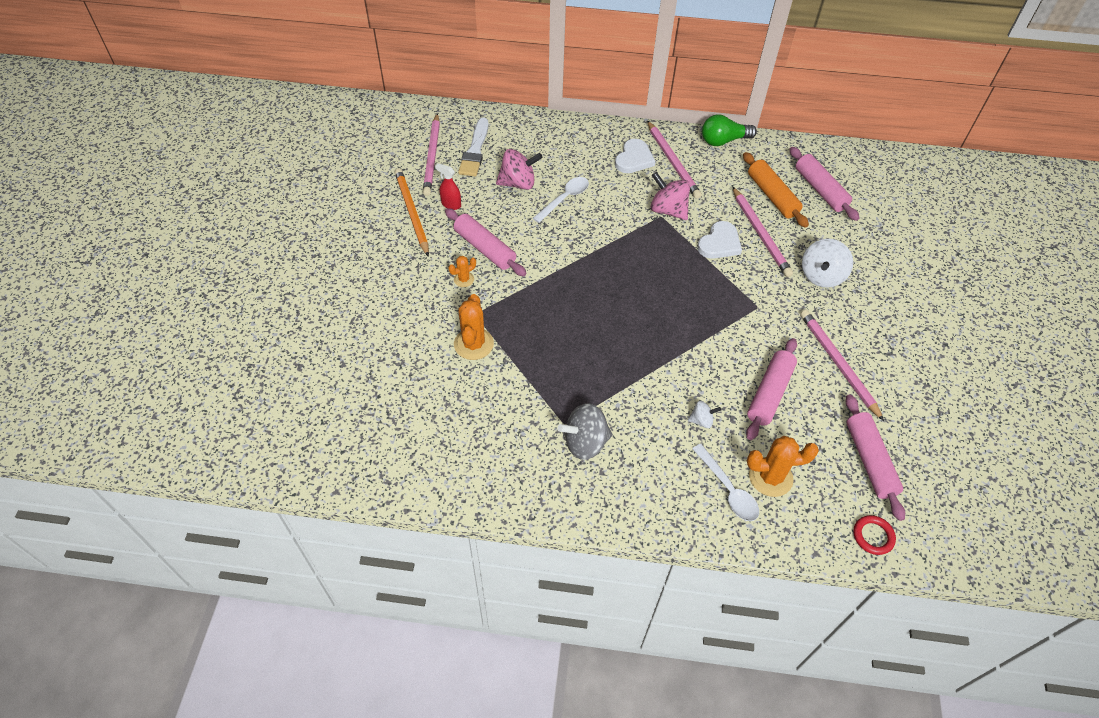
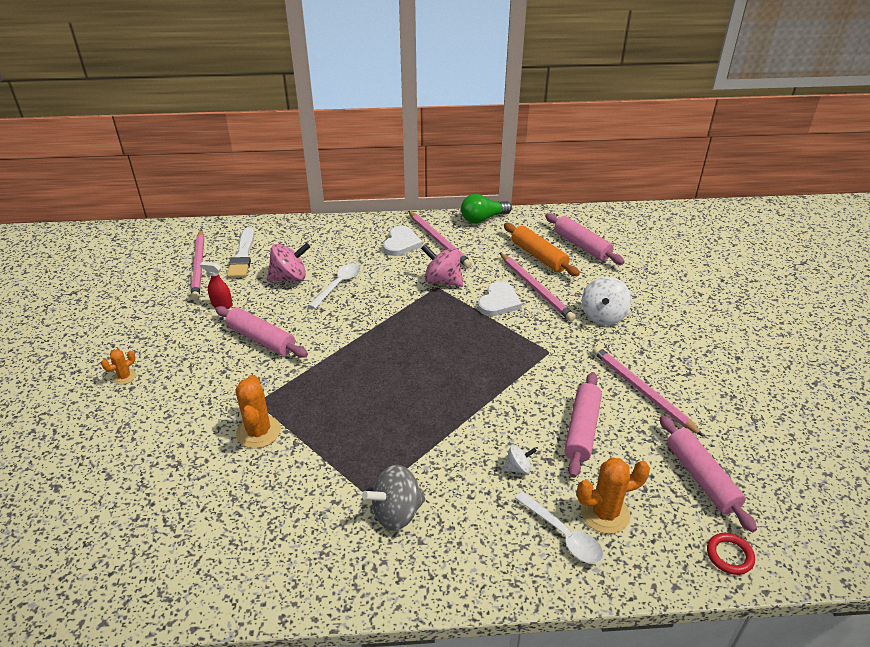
camera: 10 degrees left, 15 degrees down
orange pencil [395,168,429,257] -> none
orange cactus [449,256,476,287] -> orange cactus moved to [101,349,136,385]

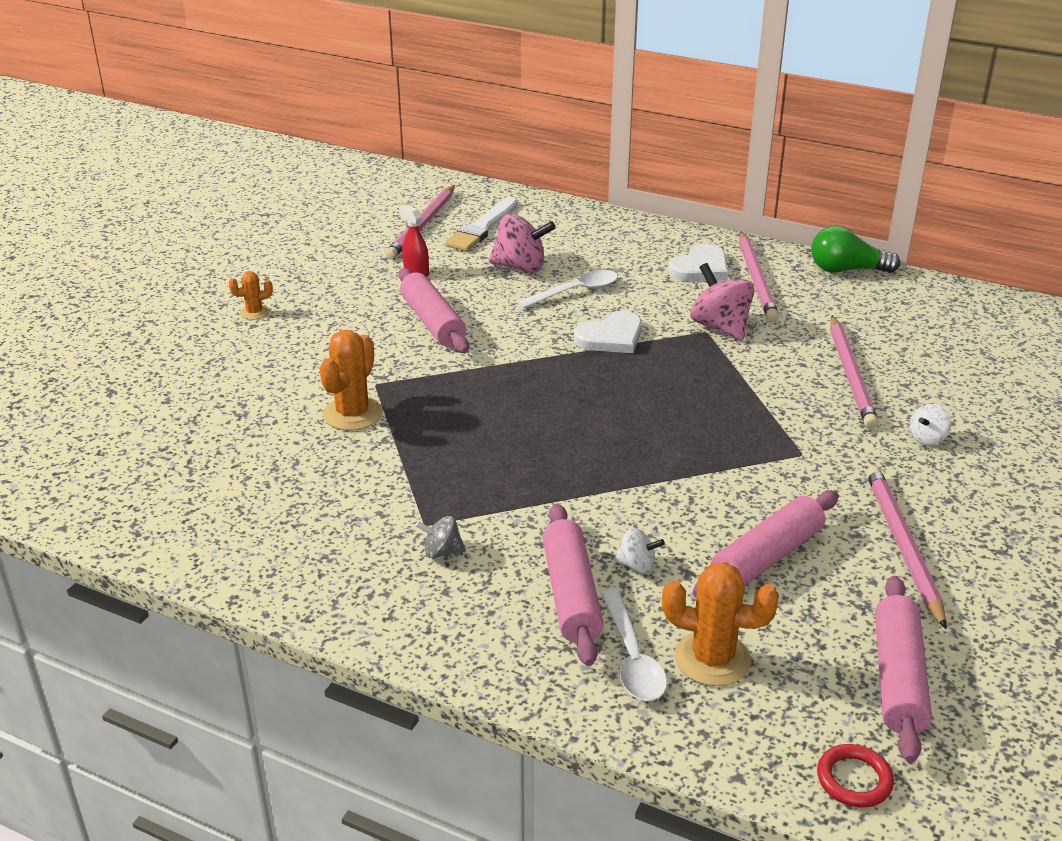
camera: 30 degrees right, 5 degrees down
grey spinning top [362,465,425,531] -> grey spinning top [415,516,466,558], size x0.53
white heart [478,281,522,316] -> white heart moved to [574,311,642,353]
orange rolling pin [504,223,580,276] -> none
pink rolling pin [545,213,625,265] -> pink rolling pin moved to [542,503,604,666]
white spinning top [582,277,632,325] -> white spinning top [910,404,951,445], size x0.53

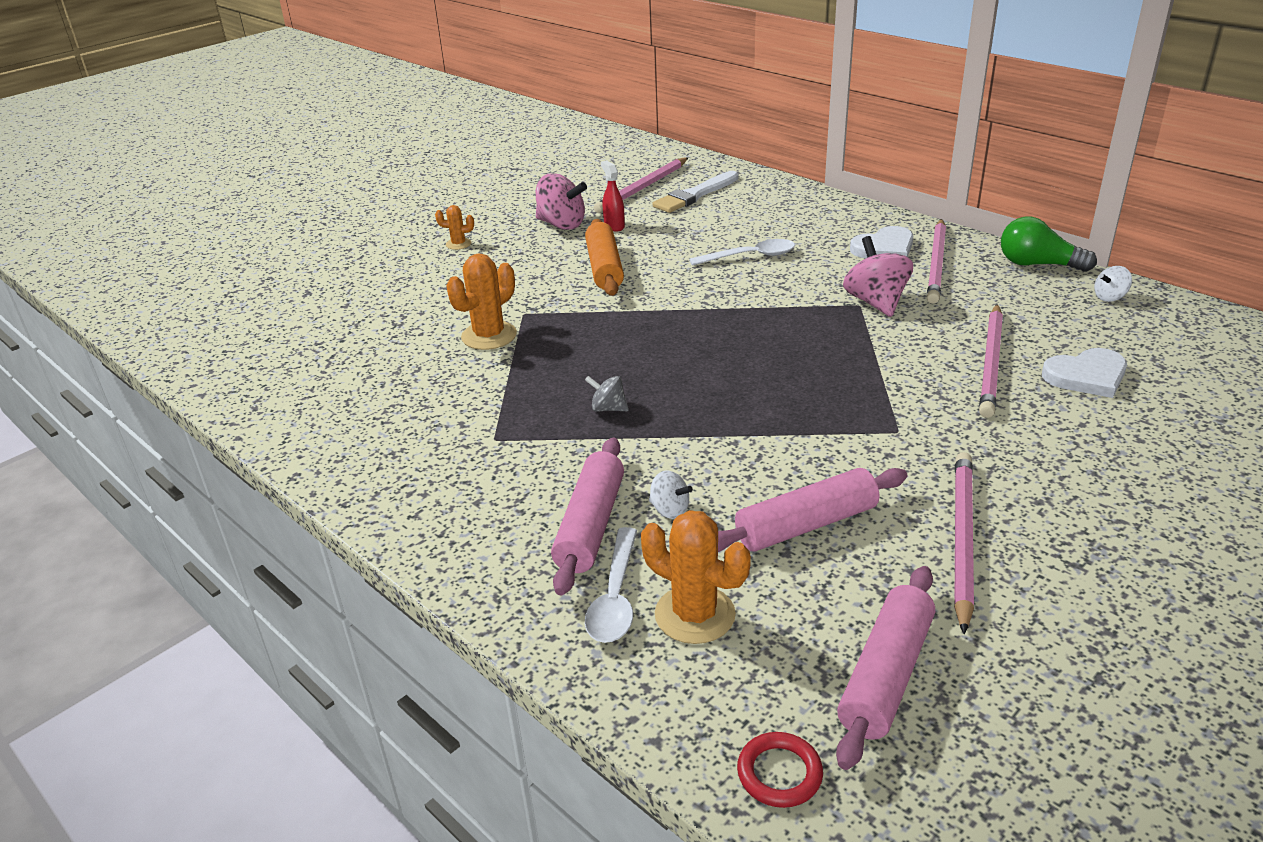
camera: 20 degrees right, 0 degrees up
pink rolling pin [399,268,469,353] -> orange rolling pin [585,219,624,296]
grey spinning top [415,516,466,558] -> grey spinning top moved to [585,376,629,412]
pink spinning top [489,214,556,273] -> pink spinning top moved to [536,173,587,230]
white heart [574,311,642,353] -> white heart moved to [1042,348,1127,398]
white spinning top [910,404,951,445] -> white spinning top moved to [1094,266,1132,302]

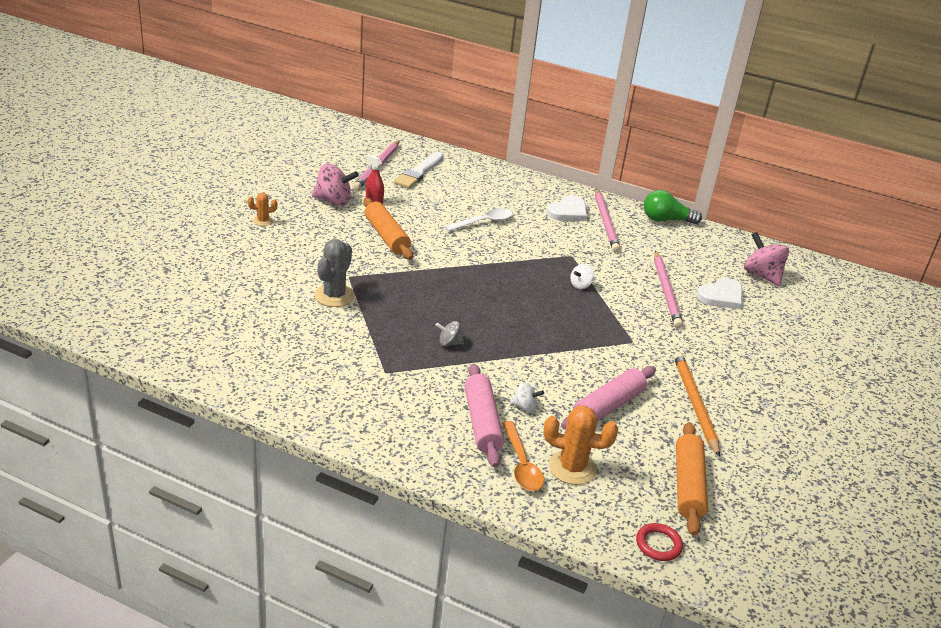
camera: 25 degrees left, 0 degrees up
orange cactus [446,254,517,350] -> grey cactus [314,239,355,307]
white spoon [585,527,637,643] -> orange spoon [502,421,544,491]
pink rolling pin [836,566,935,770] -> orange rolling pin [676,422,708,536]
pink spinning top [843,236,913,317] -> pink spinning top moved to [744,232,789,286]
pink pencil [954,452,974,634] -> orange pencil [674,352,720,457]
white spinning top [1094,266,1132,302] -> white spinning top moved to [570,264,594,289]

